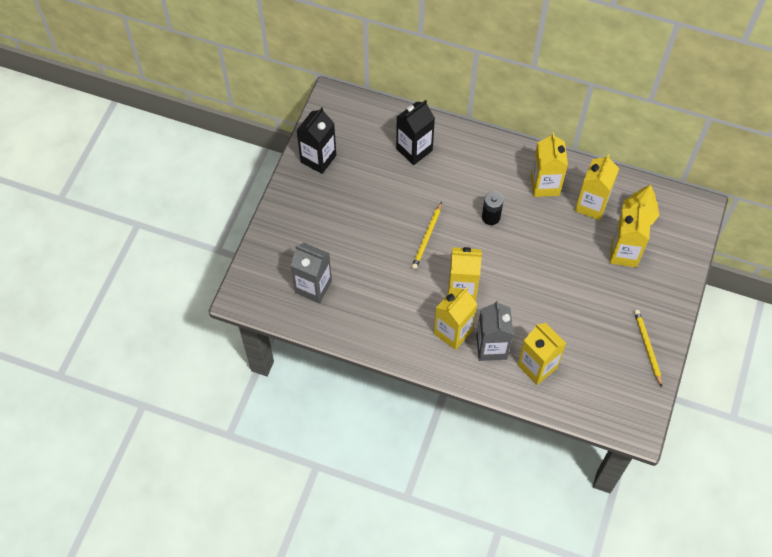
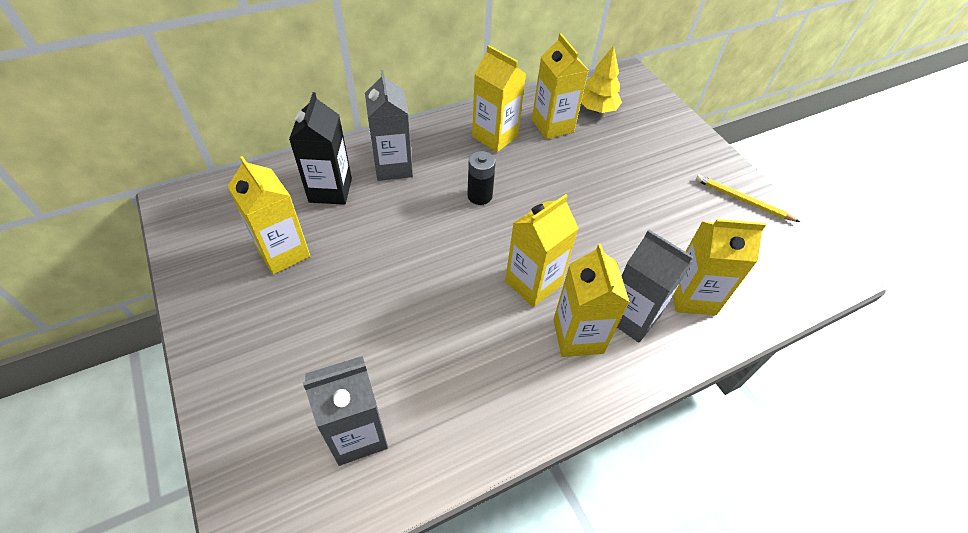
camera: 50 degrees left, 10 degrees down
black carton [296,107,336,174] -> none
yellow pencil [412,202,442,269] -> none
yellow carton [610,204,651,268] -> yellow carton moved to [227,156,310,275]
none -> grey carton [365,70,413,181]

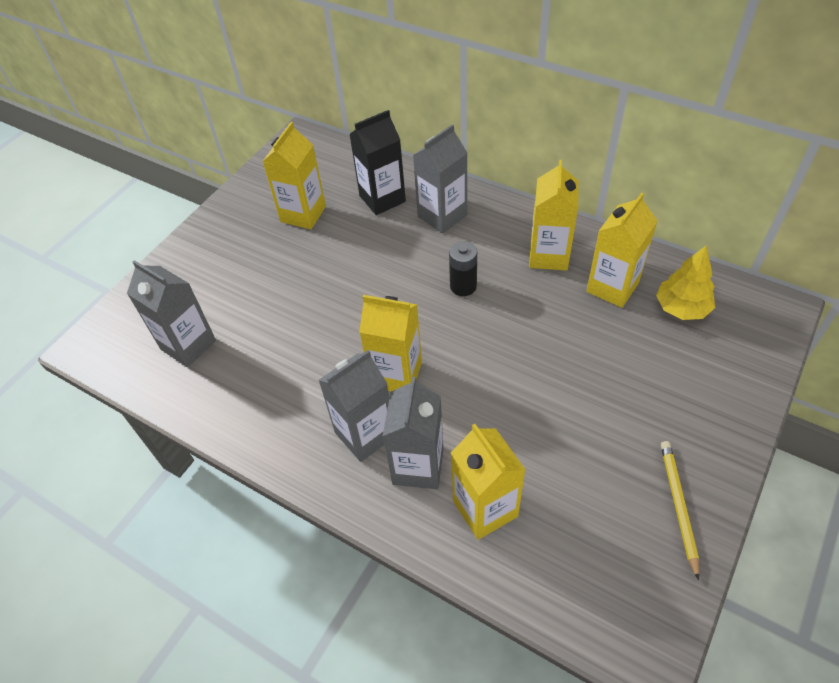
camera: 65 degrees right, 0 degrees up
yellow carton [553,244,630,357] -> grey carton [319,350,389,462]

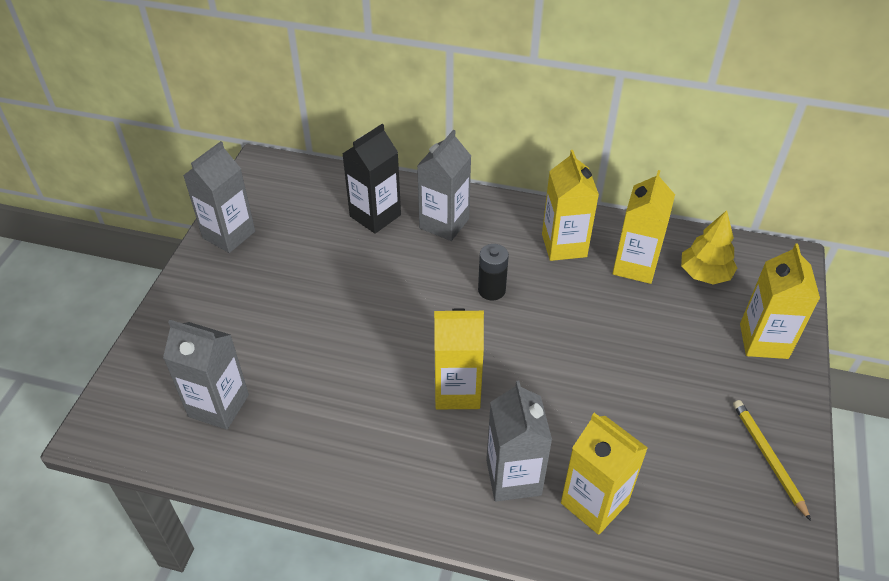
camera: 20 degrees left, 5 degrees down
yellow carton [262,122,326,229] -> yellow carton moved to [740,243,820,359]
grey carton [319,350,389,462] -> grey carton moved to [183,141,255,253]

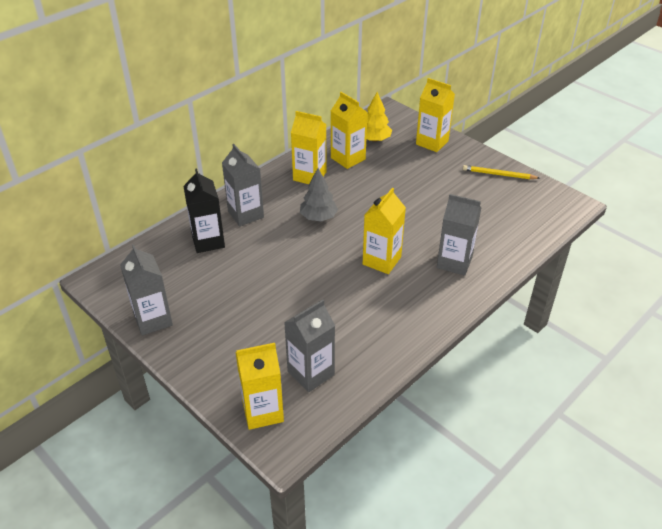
camera: 60 degrees left, 5 degrees down
black battery [478,244,509,301] -> grey tree [300,168,338,222]
yellow carton [561,413,648,535] -> yellow carton moved to [235,343,284,430]

